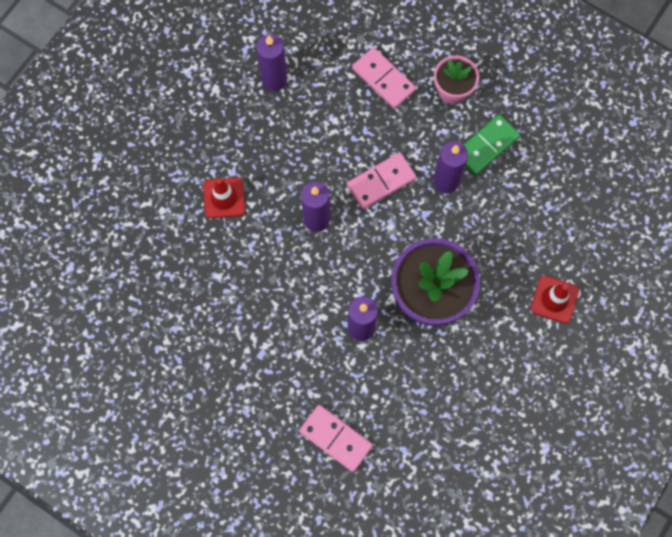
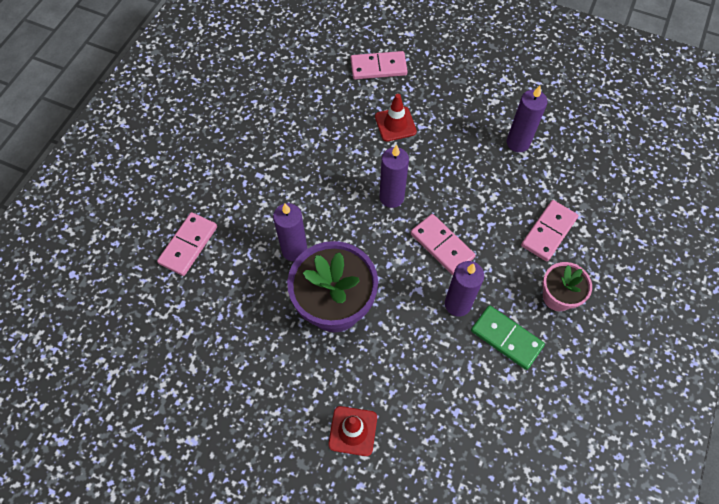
camera: 80 degrees right, 10 degrees down
none -> pink domino [350,51,408,79]

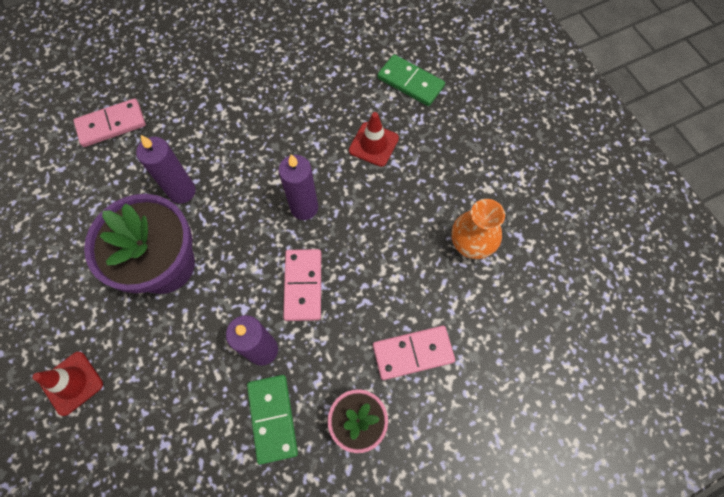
camera: 40 degrees right, 5 degrees up
pink domino [350,51,408,79] -> green domino [377,54,445,106]
purple candle [507,86,548,152] -> orange vase [451,199,505,259]

